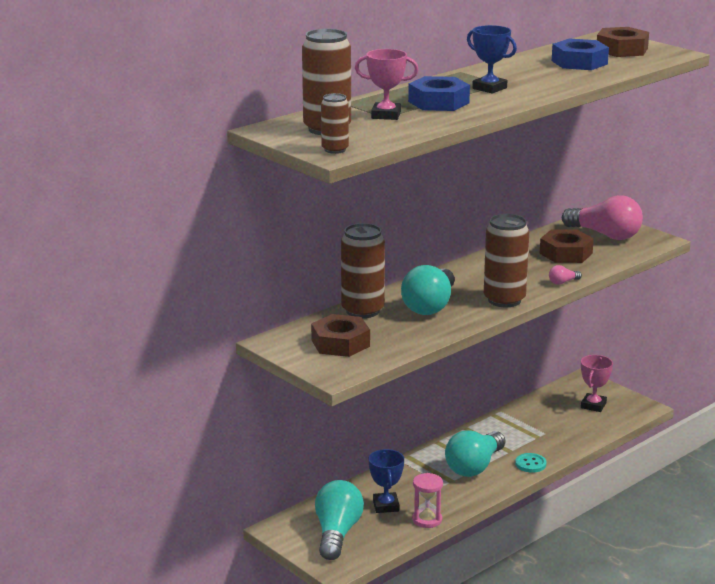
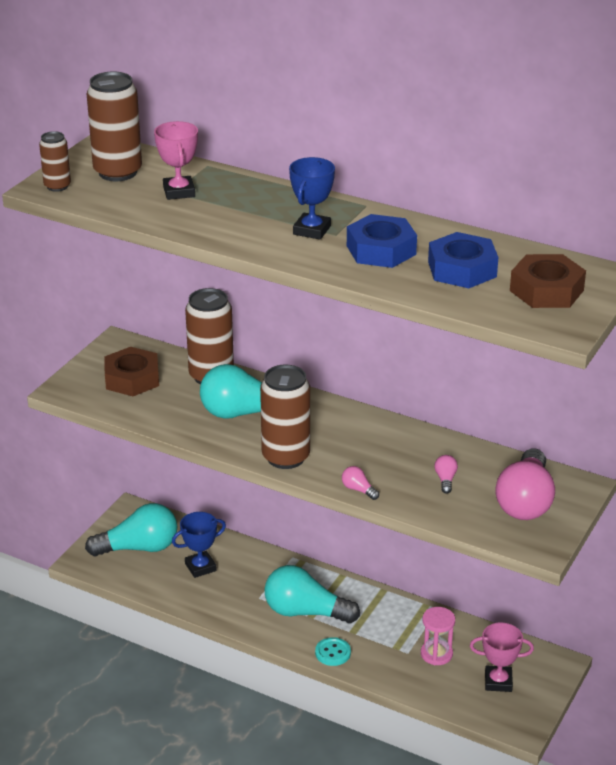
camera: 70 degrees right, 10 degrees up
blue nut [408,76,470,111] -> blue nut moved to [347,214,417,268]
pink hourglass [412,473,443,528] -> pink hourglass moved to [421,607,455,665]
brown nut [540,230,594,263] -> pink light bulb [434,455,458,494]

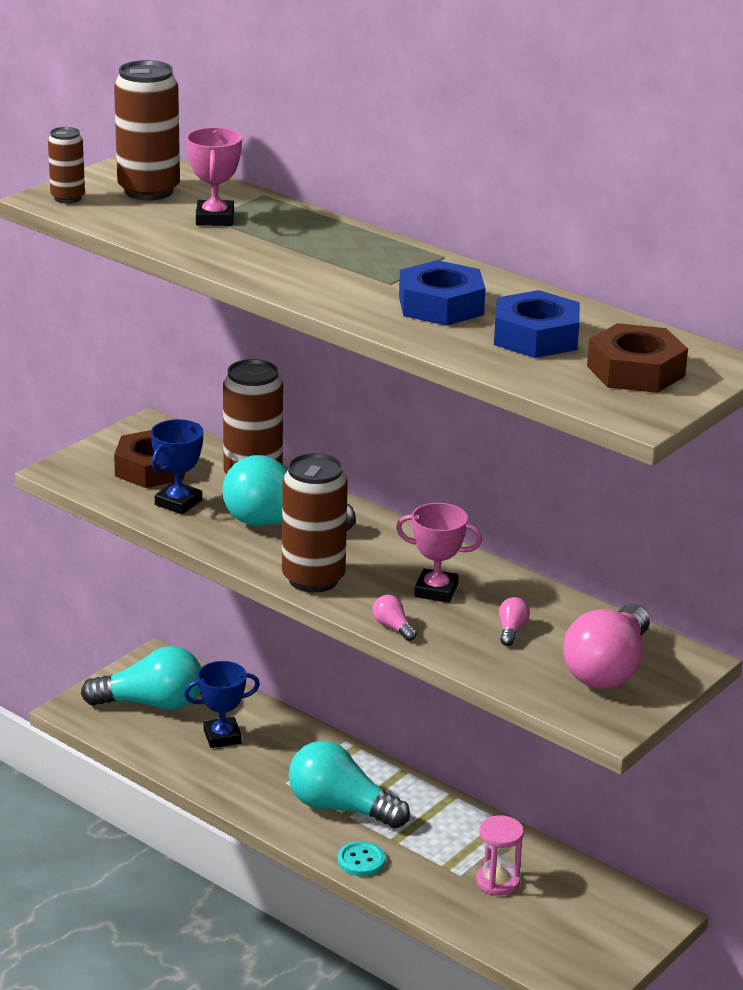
camera: 10 degrees right, 5 degrees down
blue trophy [289,157,335,240] -> blue trophy moved to [151,419,203,514]
pink trophy [470,623,534,692] -> pink trophy moved to [396,503,482,603]

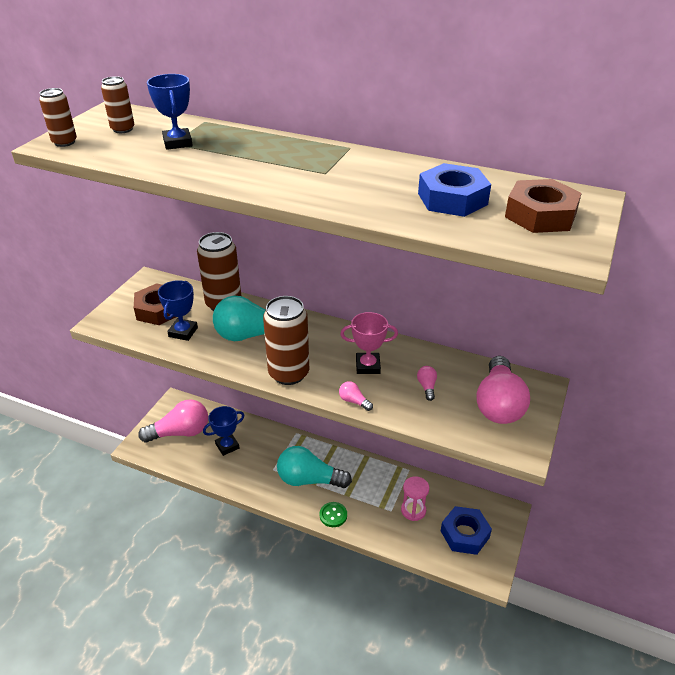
camera: 15 degrees left, 10 degrees up
turquoise light bulb [81,646,201,710] -> pink light bulb [138,400,208,443]
brown can [114,60,180,200] -> brown can [101,76,135,133], size x0.55
pink trophy [186,127,242,226] -> blue trophy [147,74,193,150]
turquoise button [338,841,385,876] -> green button [319,502,347,527]
blue nut [399,260,486,326] -> blue nut moved to [441,506,492,555]

